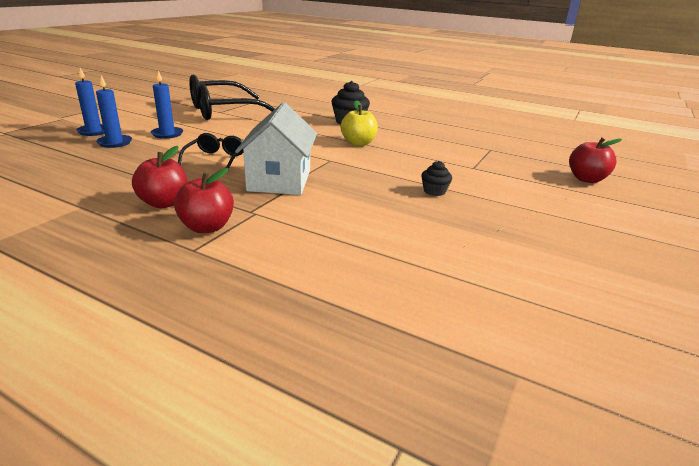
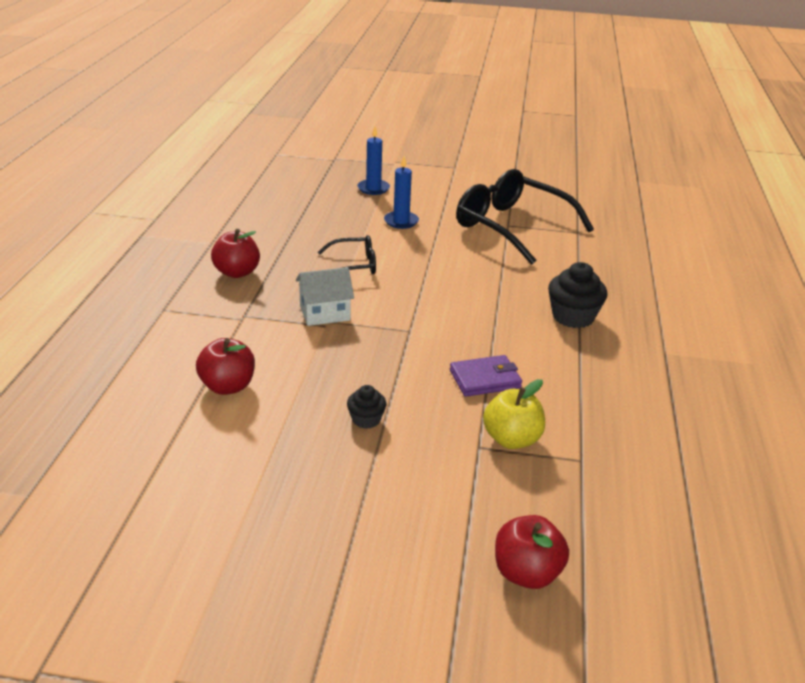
camera: 70 degrees right, 5 degrees up
blue candle [96,75,132,148] -> none
red apple [174,168,234,233] -> red apple moved to [196,338,255,395]
white house [235,102,317,195] -> white house [296,267,354,326], size x0.64
yellow apple [341,100,378,146] -> yellow apple moved to [483,379,545,449]
none -> purple wallet [450,355,522,397]

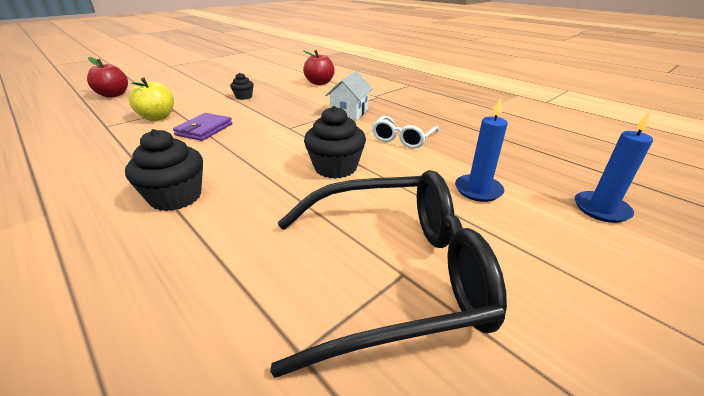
camera: 130 degrees right, 0 degrees up
red apple [211,229,260,278] -> none
black glasses [318,235,376,274] -> white glasses [372,116,439,148]
none -> black cupcake [304,106,366,179]

